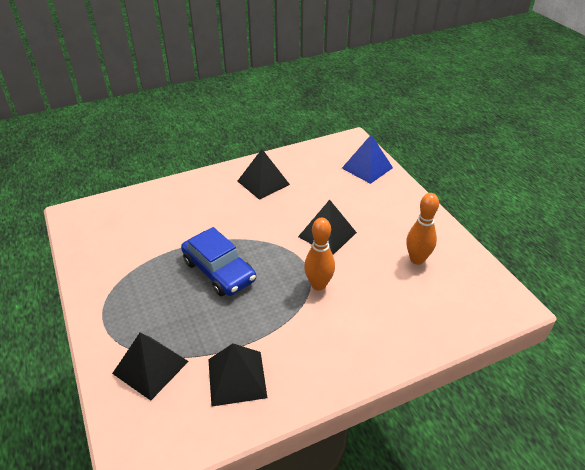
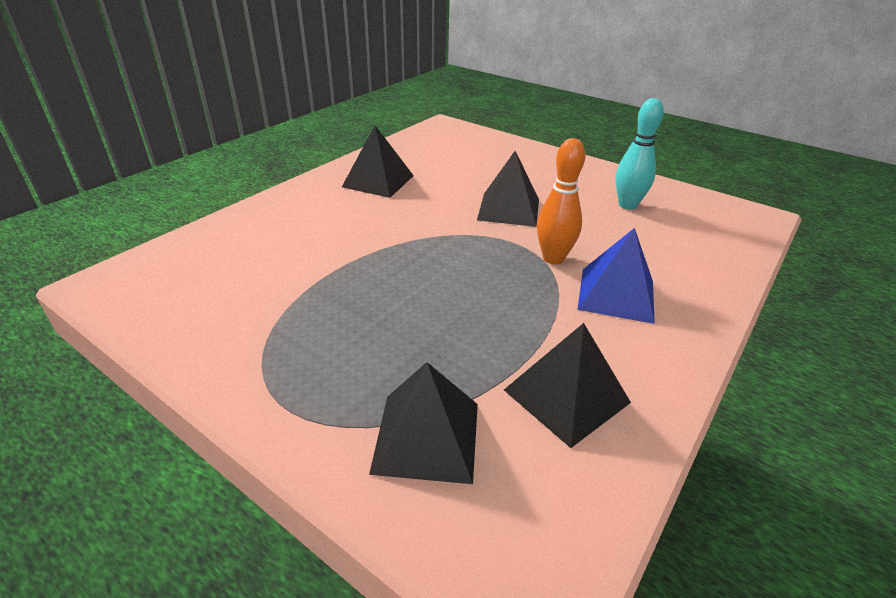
camera: 30 degrees left, 5 degrees down
blue car [181,227,256,296] -> none
blue pyramid [342,135,393,184] -> blue pyramid moved to [577,228,655,324]
orange bowling pin [406,193,439,265] -> turquoise bowling pin [616,98,664,210]

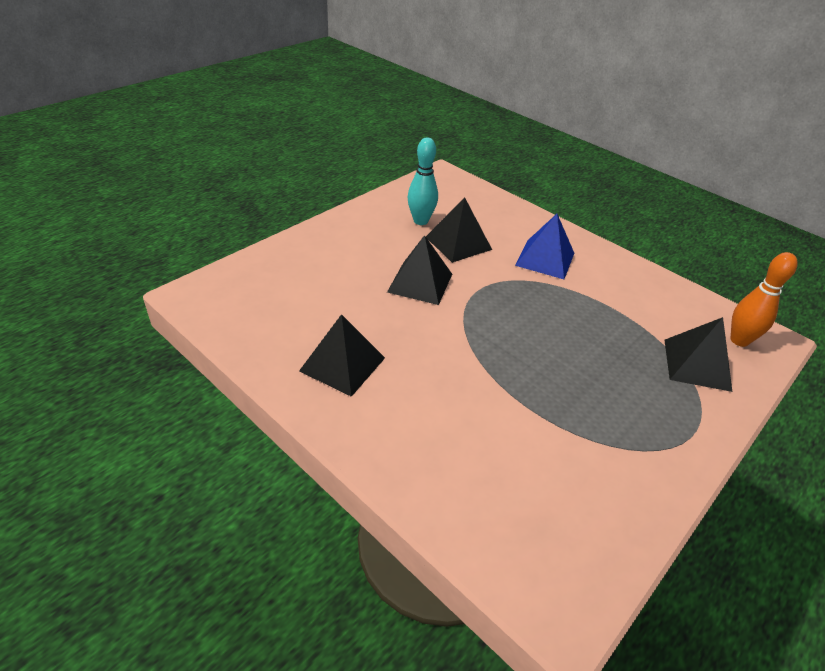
camera: 85 degrees left, 5 degrees up
black pyramid [504,323,631,448] -> black pyramid moved to [426,197,492,263]
orange bowling pin [537,138,586,264] -> orange bowling pin moved to [730,252,798,347]

